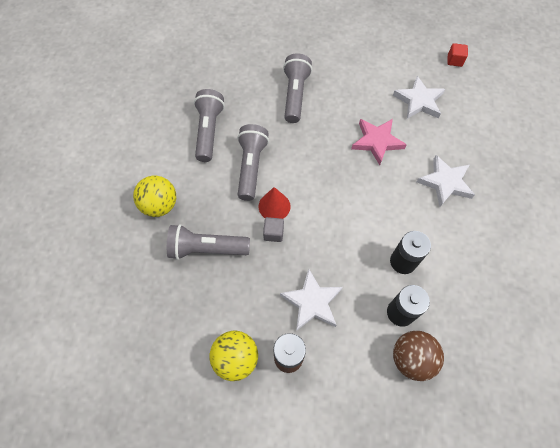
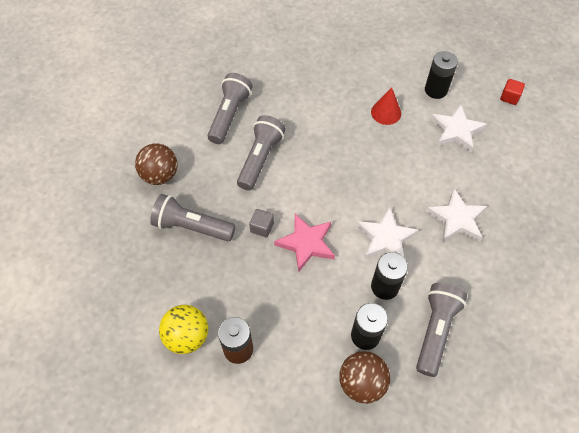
camera: 15 degrees right, 5 degrees down
yellow ball [133,176,176,217] -> brown ball [135,144,178,185]
red cone [259,187,291,219] -> red cone moved to [371,87,401,125]
white star [280,269,343,331] -> white star moved to [357,207,419,259]
grey flashlight [283,53,312,123] -> grey flashlight moved to [416,283,467,377]
pink star [351,119,407,165] -> pink star moved to [274,214,335,272]
none -> black battery [425,51,458,99]

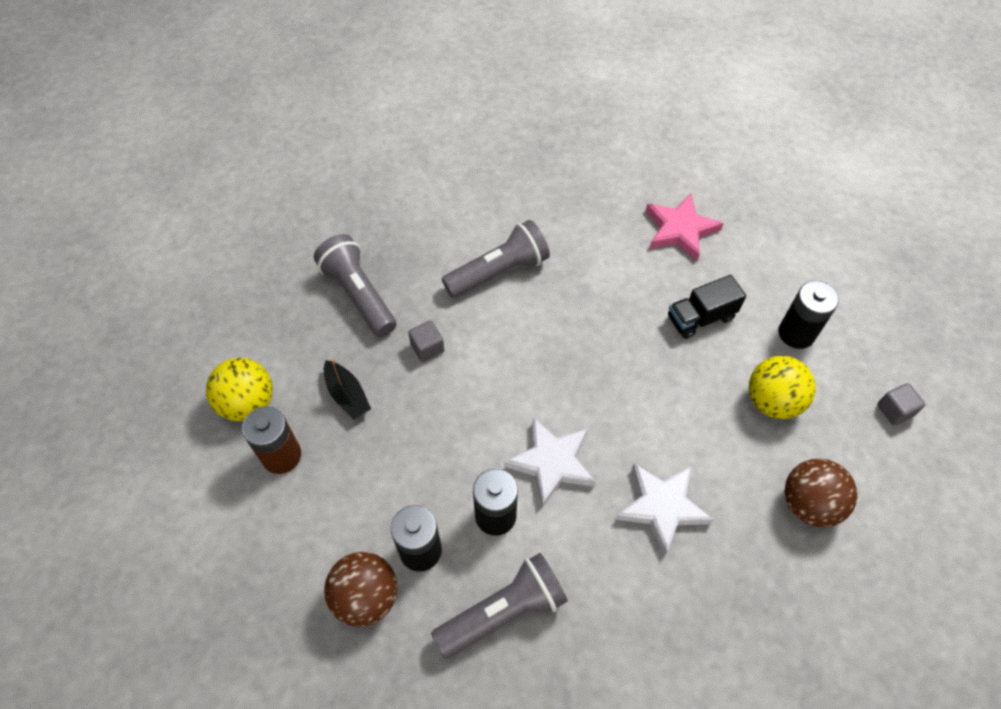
camera: 40 degrees right, 0 degrees up
brown ball [135,144,178,185] -> brown ball moved to [784,459,857,528]
grey flashlight [208,73,252,144] -> none
pink star [274,214,335,272] -> pink star moved to [646,193,724,261]
red cone [371,87,401,125] -> black truck [668,275,746,339]
white star [430,105,487,153] -> yellow ball [749,356,816,419]
red cube [500,79,525,105] -> grey cube [877,383,926,425]
none -> black boat [324,359,371,420]

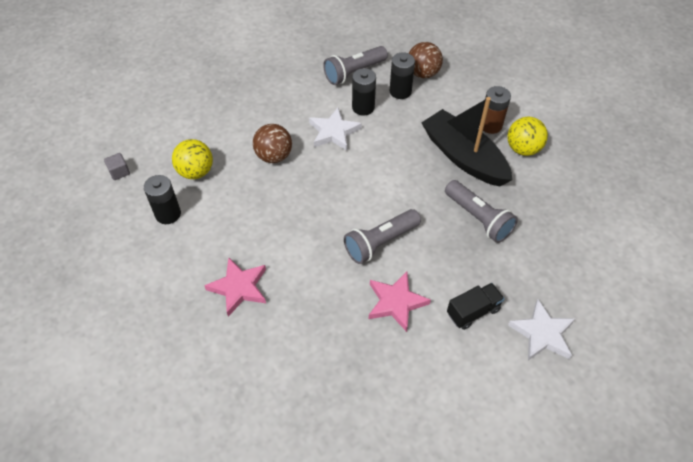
camera: 175 degrees right, 5 degrees down
black boat [324,359,371,420] -> black boat [421,97,513,186], size x2.35
grey cube [408,320,444,362] -> none
white star [616,464,713,556] -> white star moved to [508,299,575,360]
black truck [668,275,746,339] -> black truck moved to [447,283,505,330]
brown ball [784,459,857,528] -> brown ball moved to [253,124,292,163]
none -> pink star [369,272,431,332]

